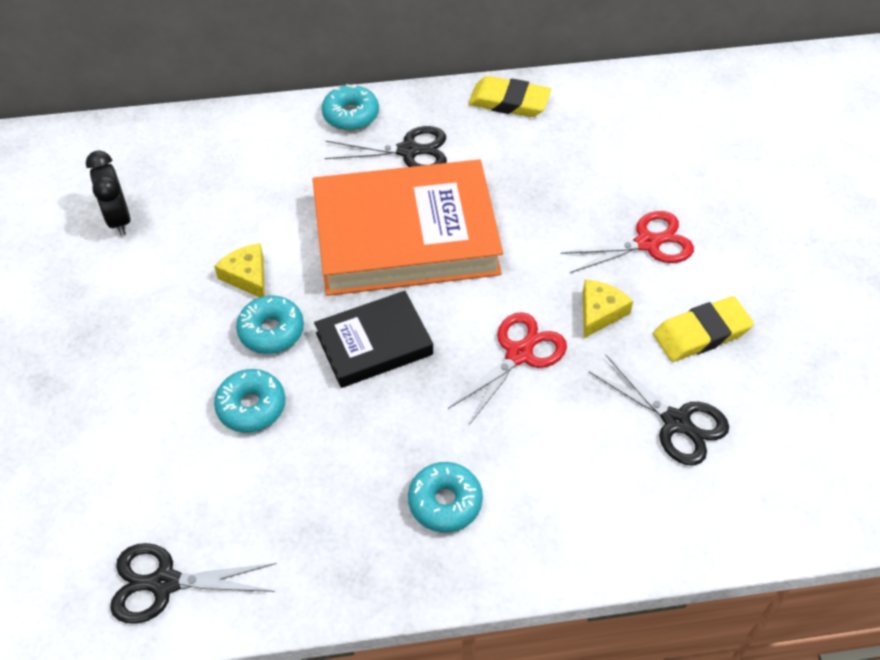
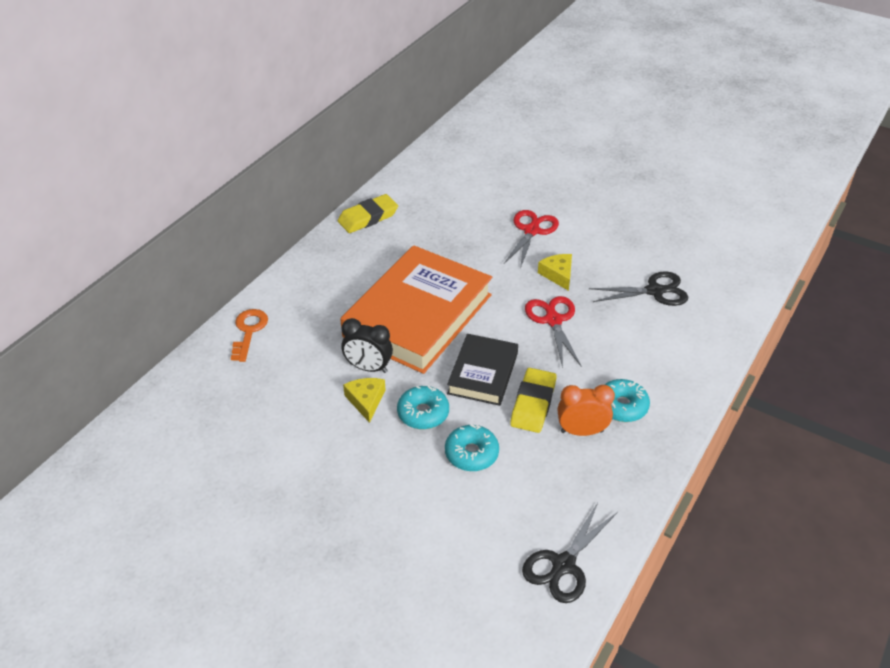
camera: 50 degrees left, 10 degrees down
black clock [86,150,130,236] -> black clock moved to [342,318,393,373]
yellow cheese [214,243,265,297] -> yellow cheese turned 75 degrees clockwise [343,378,386,423]
turquoise donut [322,84,379,131] -> none
black scissors [325,126,447,167] -> none
yellow eraser [653,296,754,362] -> yellow eraser moved to [510,368,556,433]
none -> orange key [231,309,268,362]
none -> orange clock [558,385,615,436]

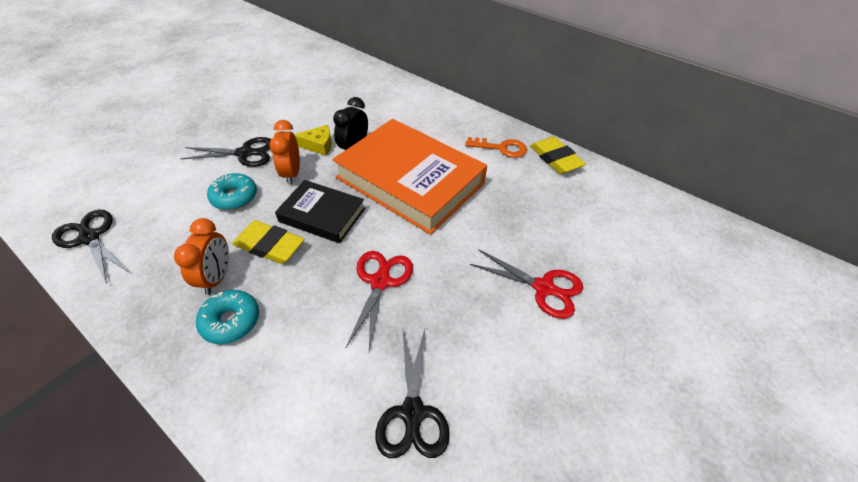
camera: 95 degrees right, 5 degrees up
orange key [231,309,268,362] -> orange key moved to [465,137,527,158]
turquoise donut [397,386,449,429] -> orange clock [269,120,300,185]
red scissors [525,296,581,368] -> red scissors turned 75 degrees counterclockwise [346,251,413,351]
yellow cheese [538,254,572,291] -> none
none -> black scissors [180,137,271,167]

